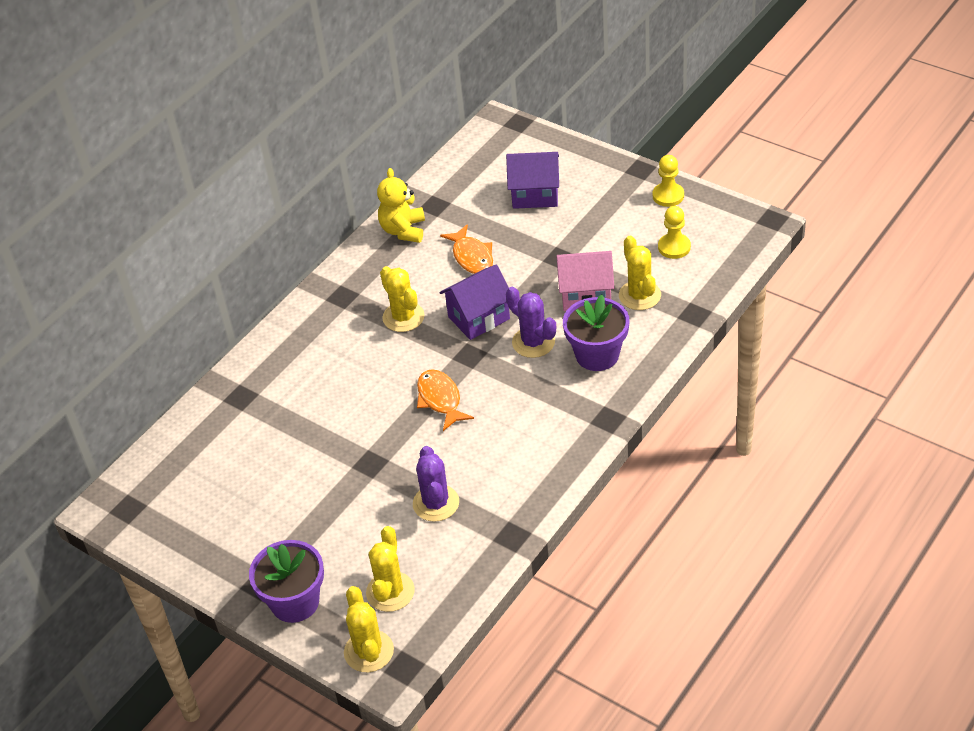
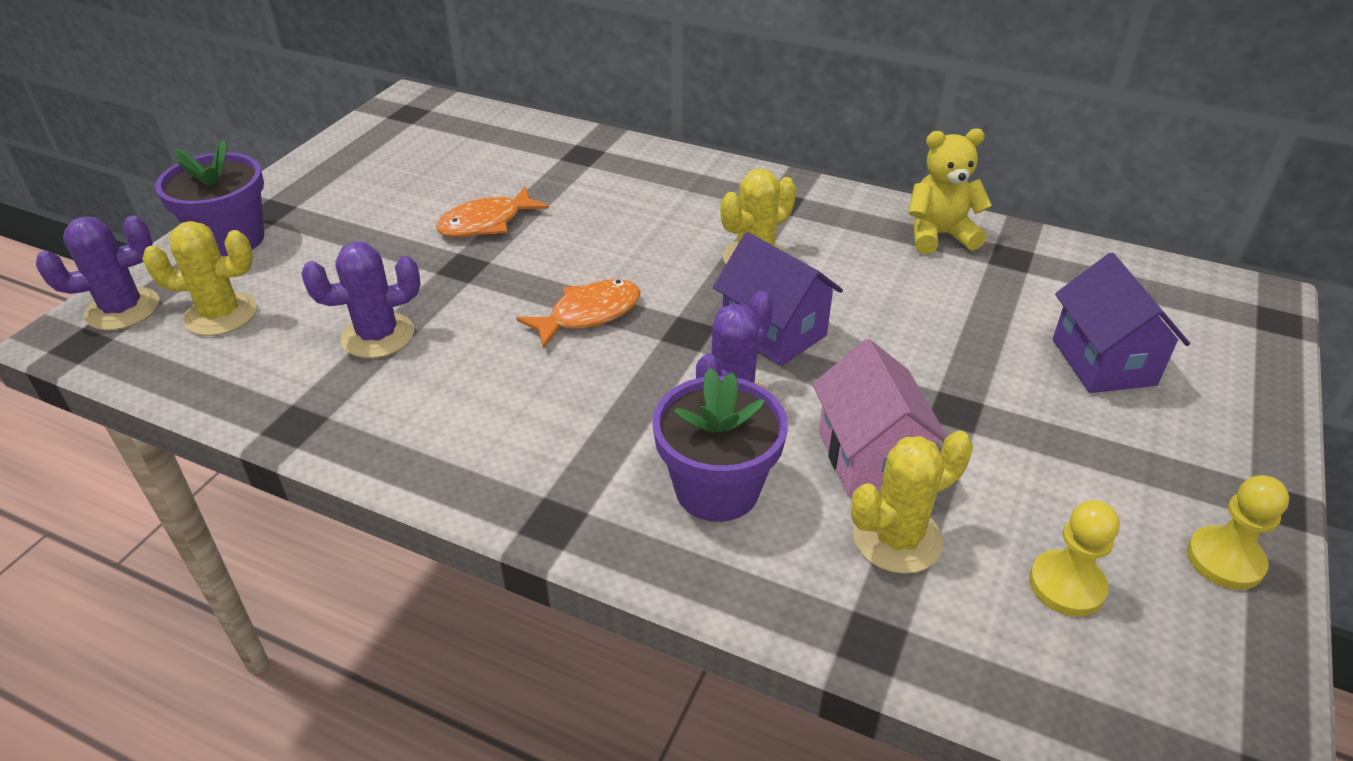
camera: 75 degrees right, 5 degrees down
yellow cactus [344,586,394,672] -> purple cactus [36,216,159,331]
orange fish [440,224,493,274] -> orange fish moved to [436,186,549,237]

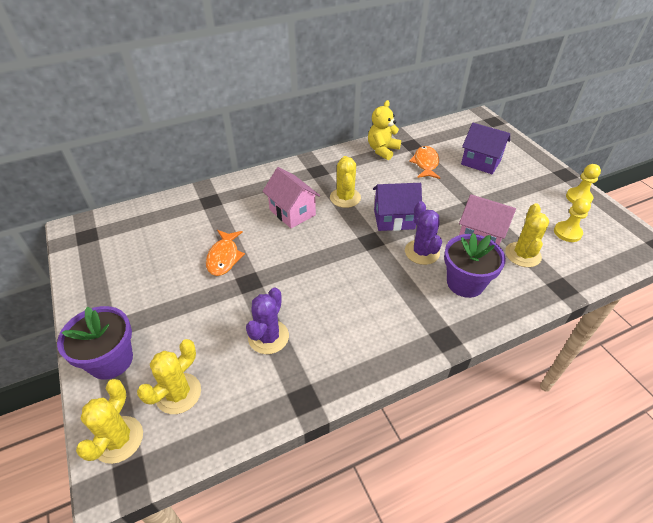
camera: 50 degrees left, 5 degrees up
purple cactus [36,216,159,331] -> yellow cactus [76,379,143,464]
orange fish [517,279,641,349] -> orange fish moved to [409,146,440,179]
none -> pink house [262,167,320,228]

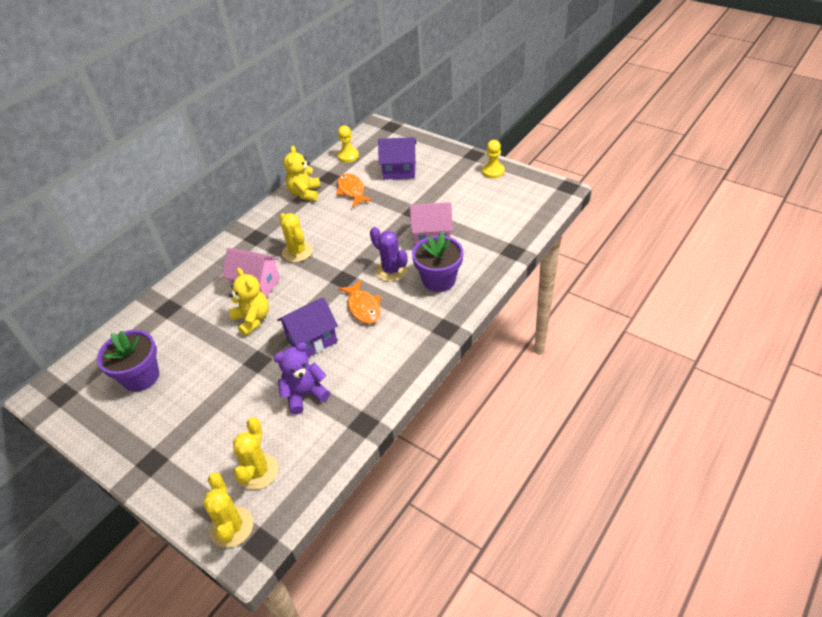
camera: 25 degrees left, 0 degrees up
purple flower pot [57,306,133,380] -> purple flower pot moved to [97,330,159,392]
orange fish [206,230,245,276] -> orange fish moved to [338,280,381,324]
purple cactus [246,287,289,354] -> purple teddy bear [274,342,330,415]
purple house [373,183,422,231] -> purple house moved to [277,297,338,357]
yellow cactus [505,203,549,267] -> none
yellow pawn [554,198,591,242] -> yellow pawn moved to [337,125,359,163]
none -> yellow teddy bear [229,268,269,336]

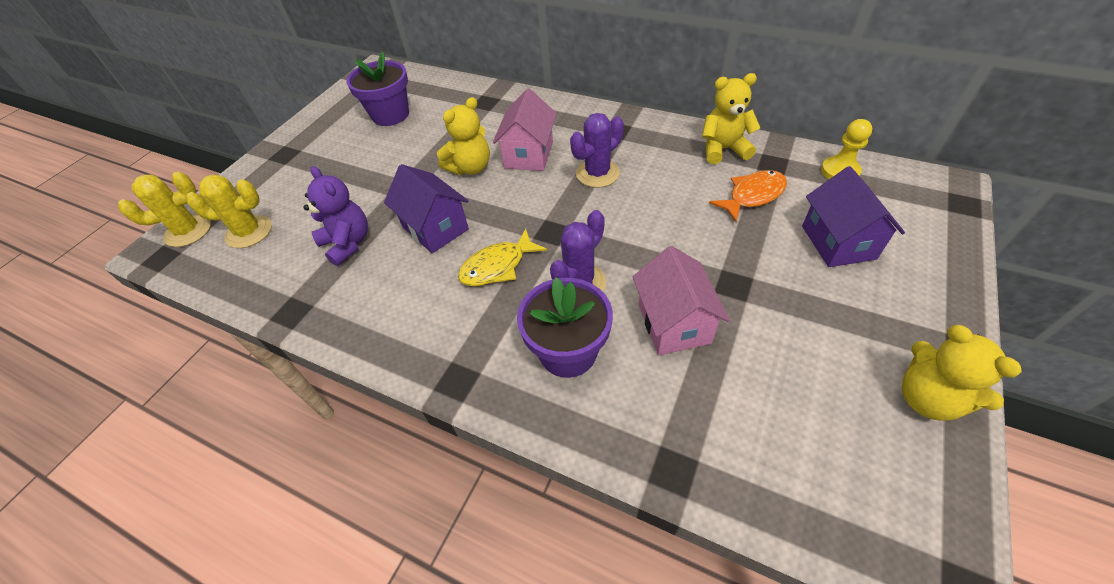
camera: 80 degrees right, 5 degrees up
yellow cactus [279,213,313,262] -> purple cactus [570,113,624,188]
orange fish [338,280,381,324] -> yellow fish [458,228,547,286]
yellow pawn [482,140,505,179] -> yellow teddy bear [902,325,1022,421]

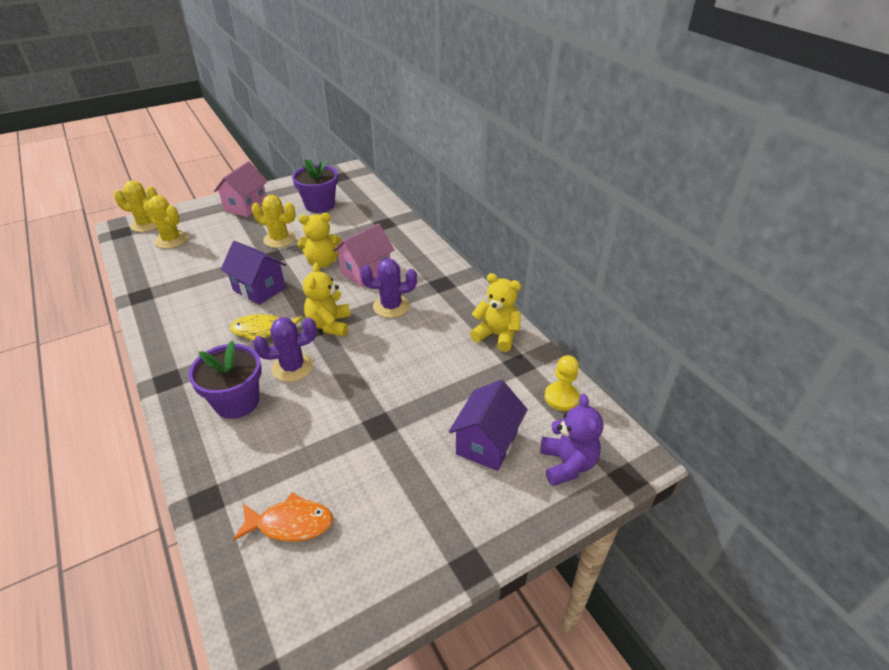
camera: 30 degrees right, 10 degrees down
purple teddy bear [303,166,368,266] -> purple teddy bear moved to [540,394,603,486]
purple house [384,164,469,253] -> purple house turned 45 degrees counterclockwise [221,241,286,305]
pink house [633,246,730,355] -> pink house moved to [214,161,268,217]
orange fish [709,170,787,222] -> orange fish moved to [233,493,333,542]
yellow teddy bear [902,325,1022,421] -> yellow teddy bear moved to [303,263,351,337]
none -> yellow cactus [252,195,296,248]

